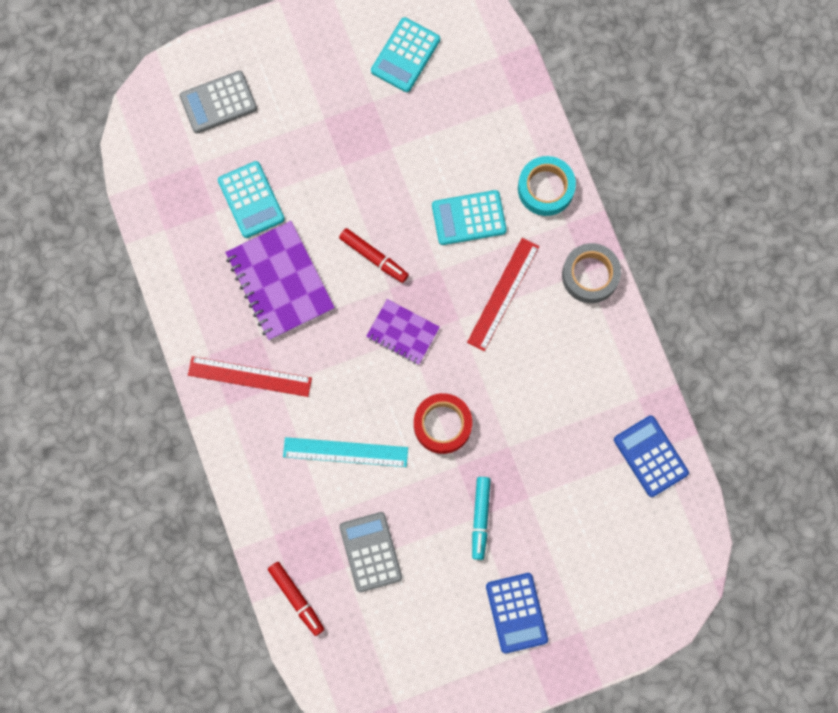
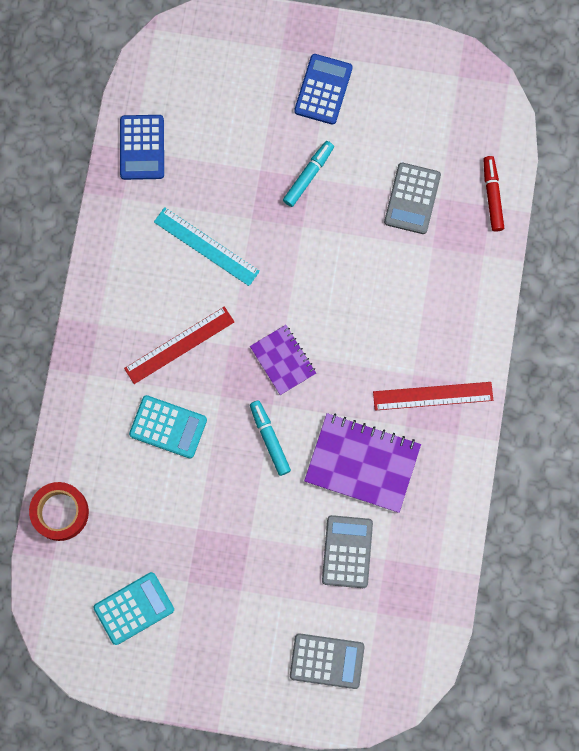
camera: 150 degrees left, 0 degrees up
red ruler [188,356,312,397] -> red ruler turned 45 degrees counterclockwise [373,382,493,411]
turquoise calculator [218,161,285,238] -> grey calculator [322,515,373,588]
purple notebook [225,221,335,340] -> purple notebook turned 75 degrees counterclockwise [304,413,421,513]
turquoise ruler [283,437,408,467] -> turquoise ruler moved to [154,207,260,286]
red marker [339,228,409,283] -> turquoise marker [250,400,291,476]
red tape [414,393,472,454] -> red tape moved to [29,482,89,541]
turquoise tape [518,156,576,216] -> none
grey tape [562,243,621,303] -> none

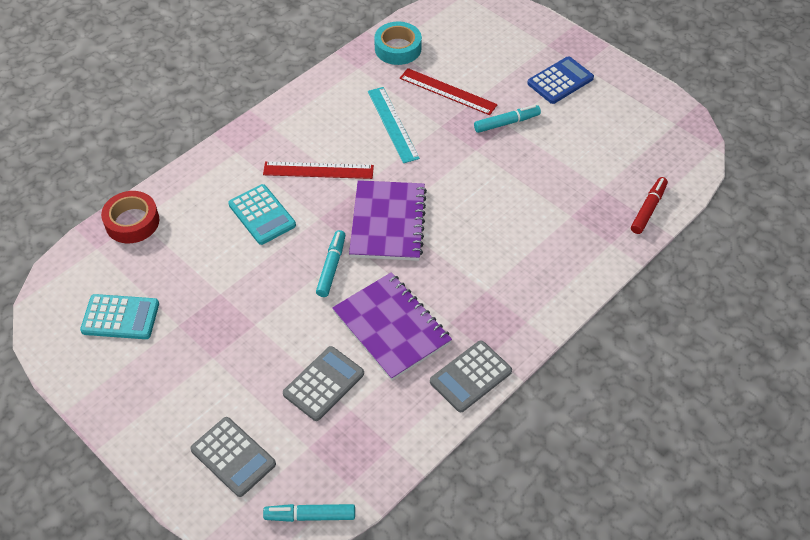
camera: 35 degrees right, 25 degrees down
blue calculator [120,115,164,180] -> turquoise tape [374,21,422,65]
purple notebook [250,325,316,395] -> purple notebook [349,180,427,261], size x1.68
red ruler [373,382,493,411] -> red ruler moved to [400,68,498,115]
grey calculator [384,163,441,234] -> grey calculator moved to [430,340,512,412]
none -> turquoise marker [263,504,355,522]

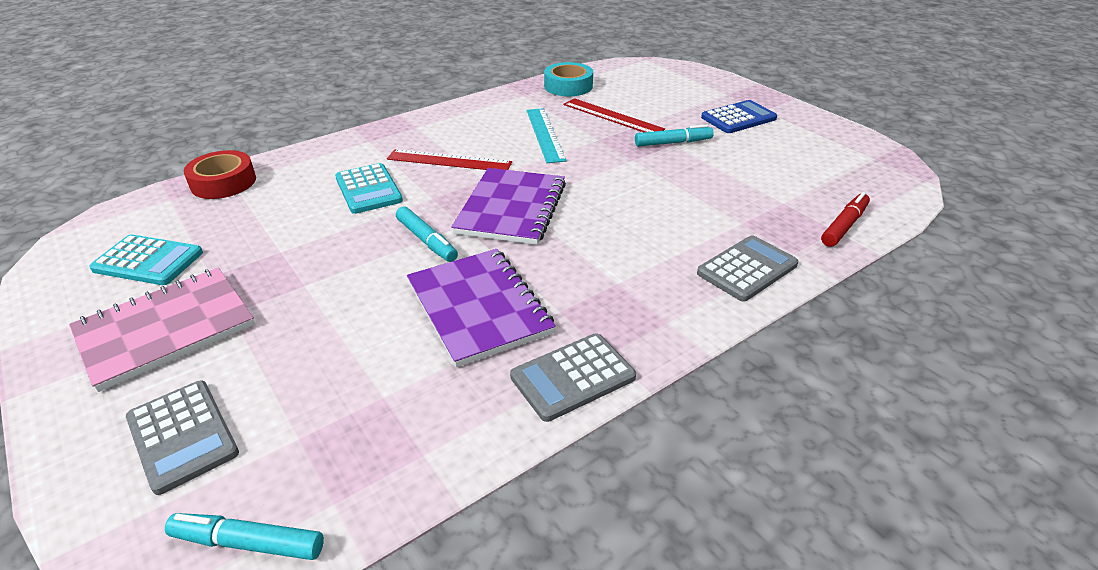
camera: 10 degrees right, 15 degrees down
grey calculator [283,346,364,421] -> grey calculator moved to [697,235,798,302]
turquoise marker [316,230,345,297] -> turquoise marker turned 120 degrees clockwise [396,206,458,262]
none -> pink notebook [69,268,255,392]

